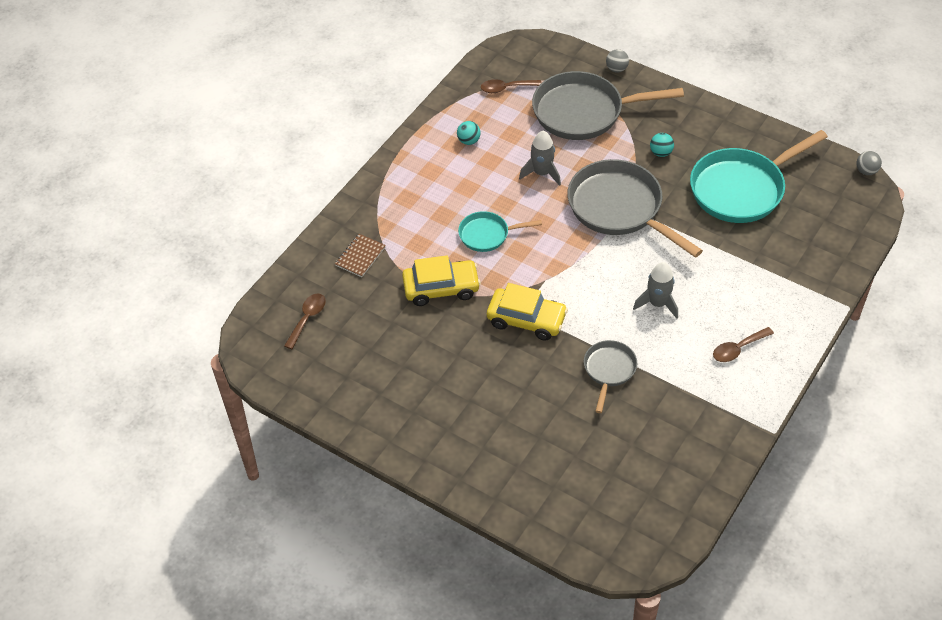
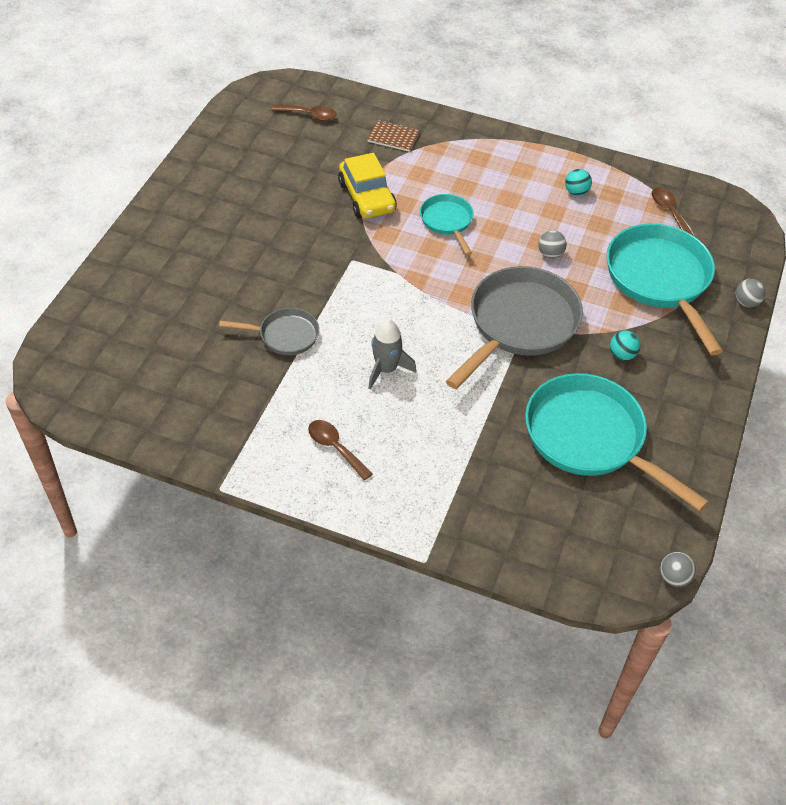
camera: 75 degrees right, 0 degrees up
yellow car [487,283,568,341] -> none
grey rocket [519,131,561,186] -> grey ball [538,230,567,258]
grey pan [532,71,684,140] -> turquoise pan [607,224,723,355]

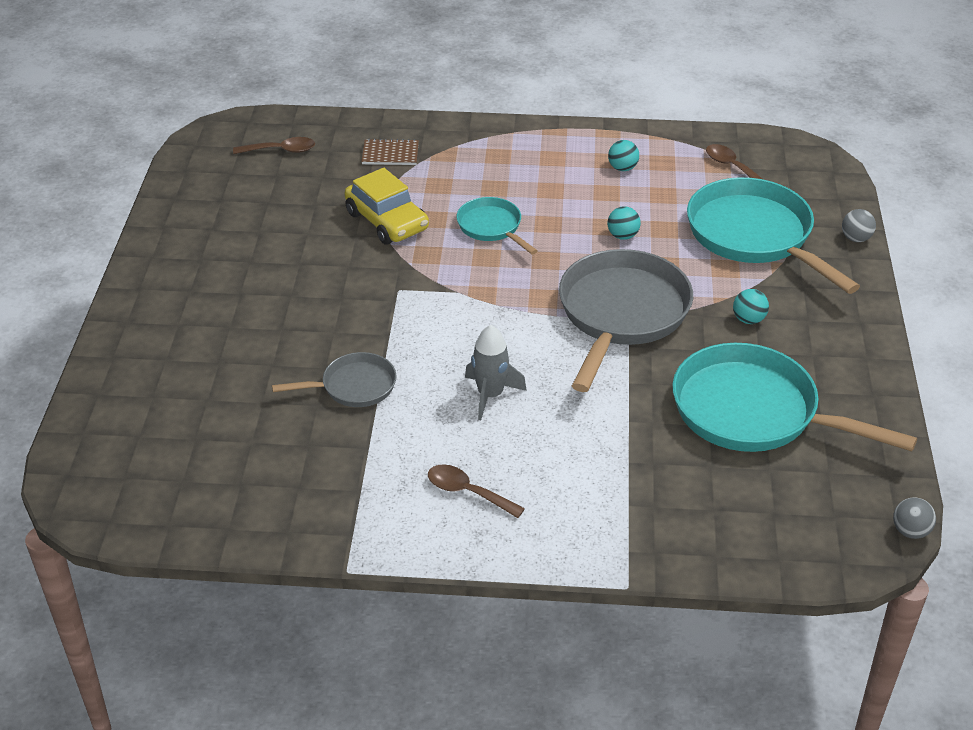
camera: 15 degrees left, 10 degrees down
grey ball [538,230,567,258] -> turquoise ball [607,206,641,240]

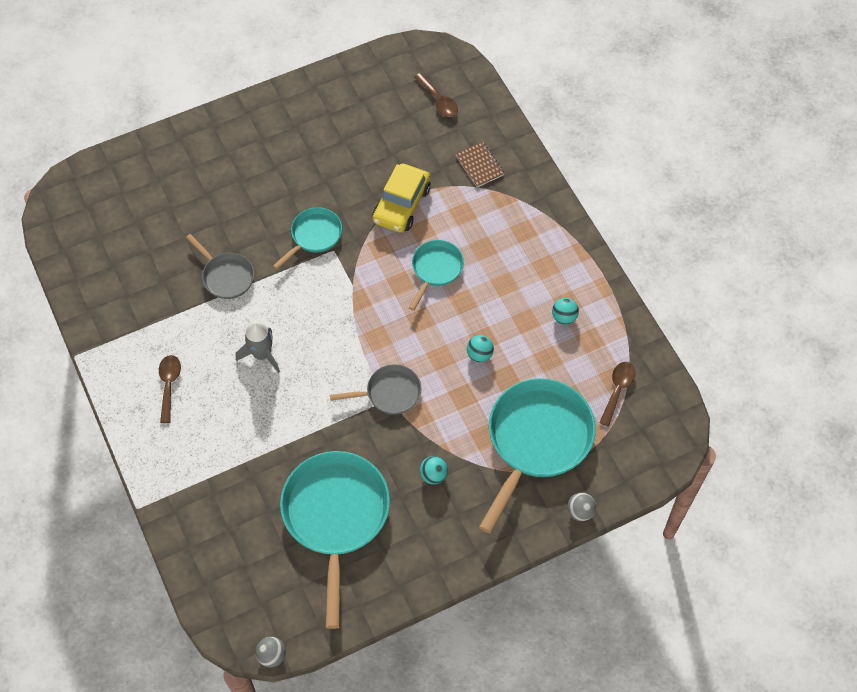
camera: 60 degrees right, 20 degrees up
grey pan [559,249,693,392] -> grey pan [330,364,422,414], size x0.52
none -> turquoise pan [273,207,342,269]

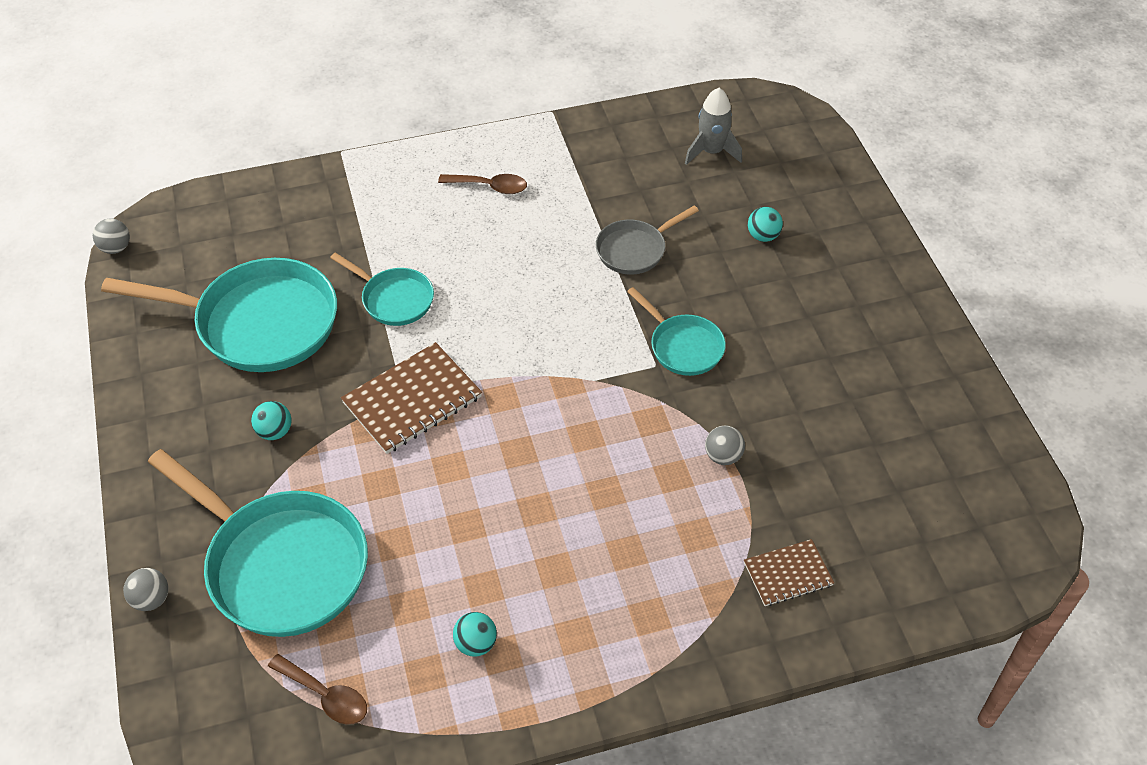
camera: 100 degrees right, 10 degrees down
grey rocket [236,321,280,373] -> grey rocket moved to [685,88,742,165]
grey pan [330,364,422,414] -> brown notebook [341,342,482,454]
yellow car [372,164,431,233] -> grey ball [705,425,745,465]
turquoise pan [409,240,464,311] -> turquoise pan moved to [330,253,434,326]
brown spoon [414,73,458,117] -> none
turquoise ball [467,335,494,362] -> turquoise ball moved to [748,207,783,242]

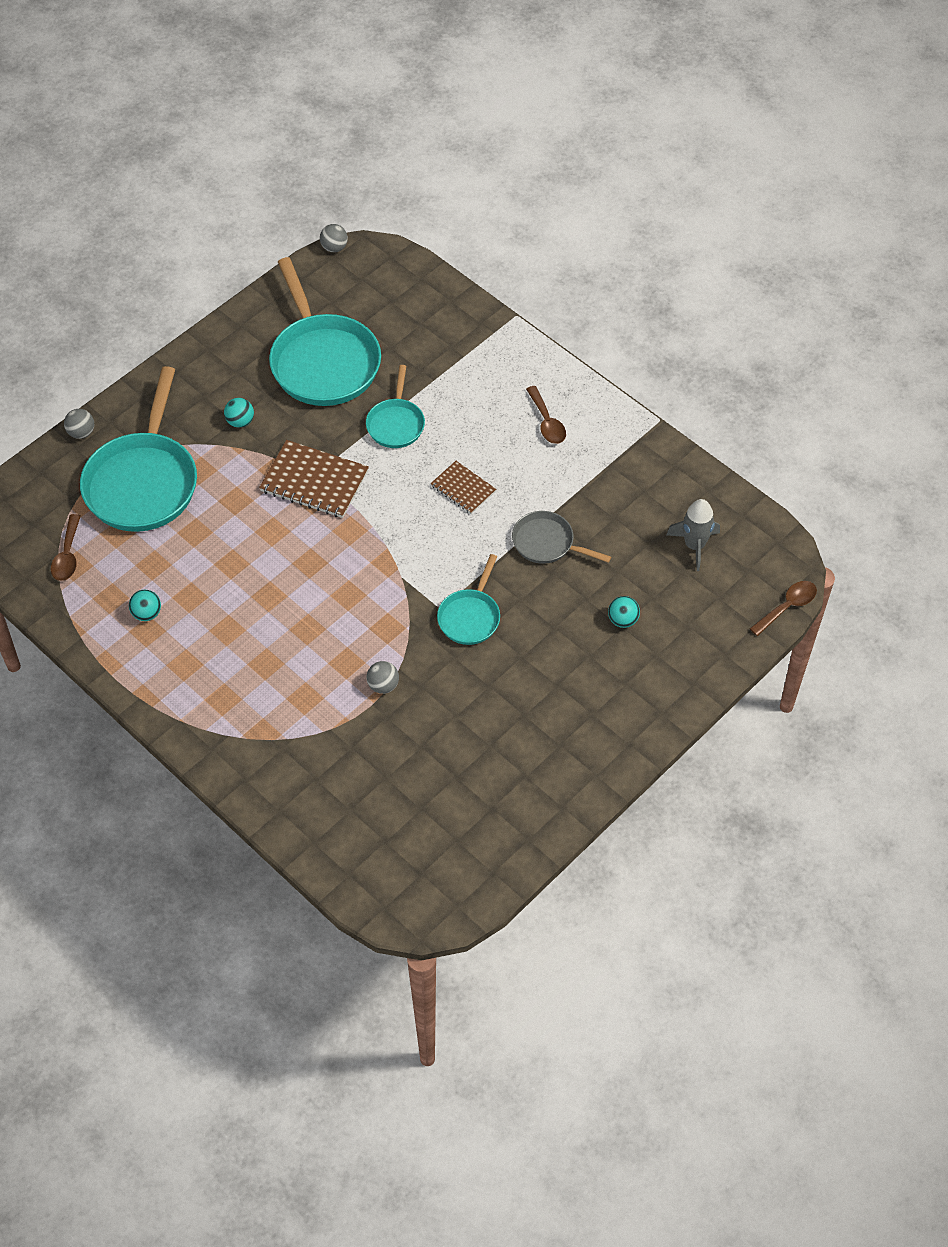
camera: 60 degrees right, 5 degrees up
brown notebook [744,539,834,606] -> brown notebook moved to [431,461,496,514]
none -> brown spoon [750,581,817,636]

